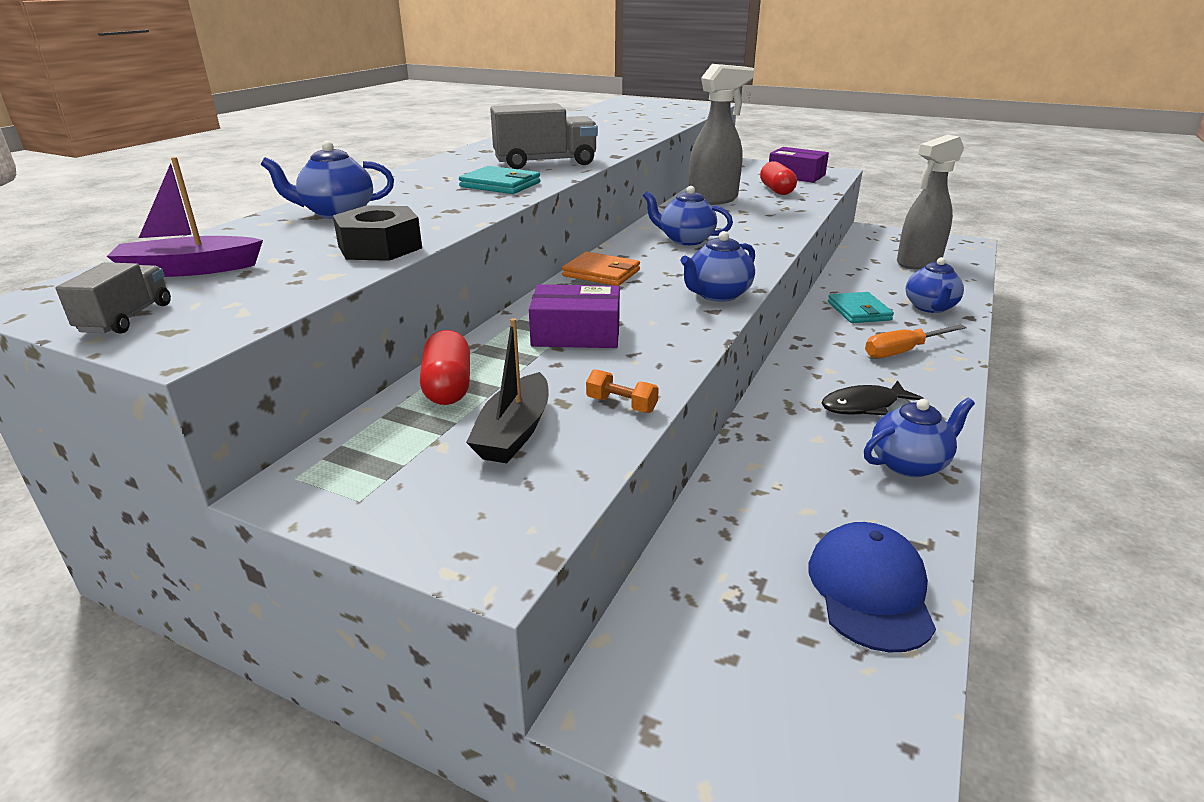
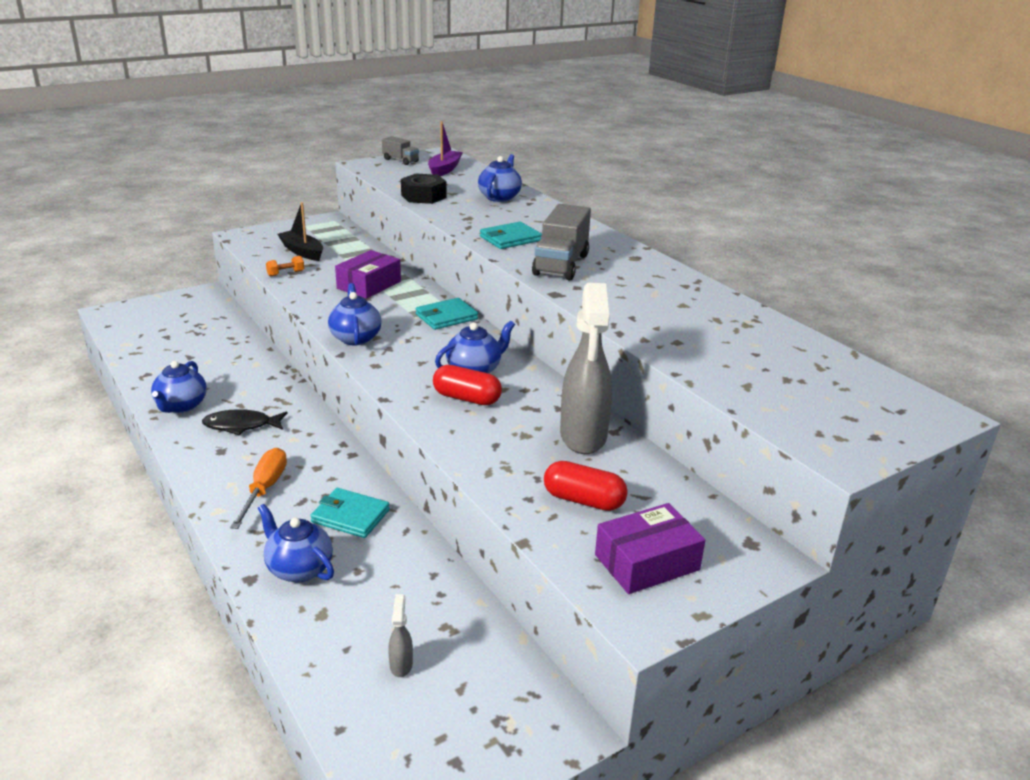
camera: 120 degrees right, 0 degrees up
red capsule [420,330,470,405] -> red capsule moved to [433,365,502,405]
orange wallet [562,252,640,286] -> turquoise wallet [416,298,478,330]
blue cap [808,522,936,652] -> none
black fish [822,381,924,415] -> black fish turned 105 degrees counterclockwise [202,409,288,435]
grey spray bottle [897,135,964,269] -> grey spray bottle [388,594,413,677], size x0.40

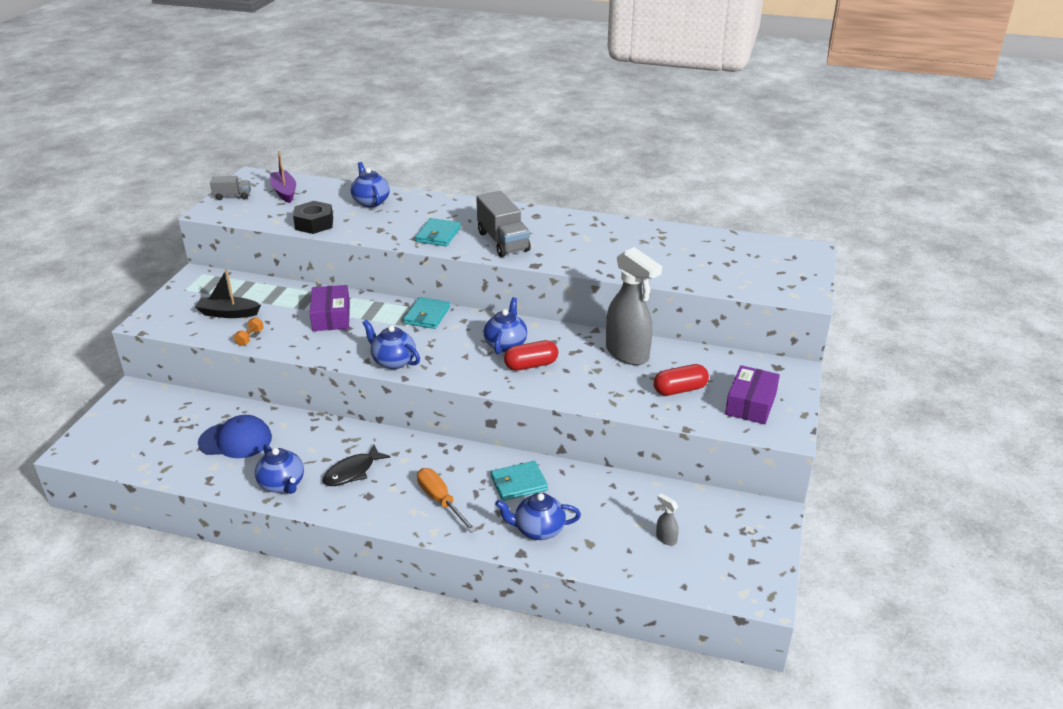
camera: 40 degrees left, 5 degrees up
none -> blue cap [198,415,272,458]

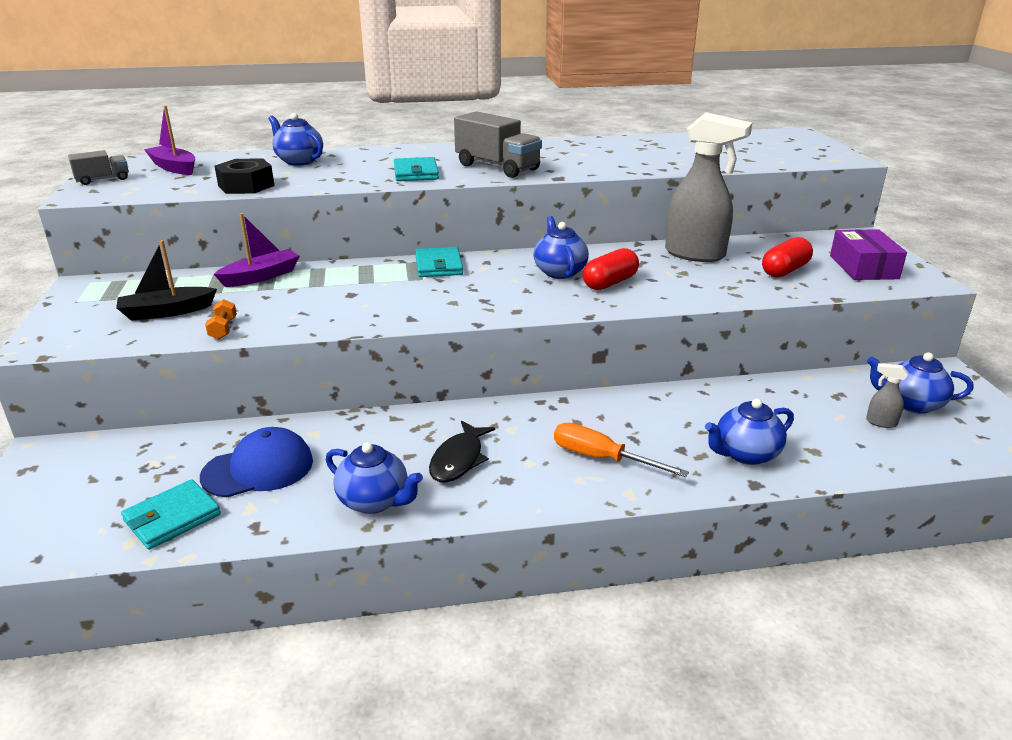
camera: 25 degrees left, 5 degrees down
purple box [309,285,350,331] -> none
blue teapot [362,320,420,369] -> blue teapot moved to [867,352,973,414]
turquoise wallet [491,461,548,501] -> turquoise wallet moved to [121,479,221,550]
none -> purple boat [214,213,300,287]

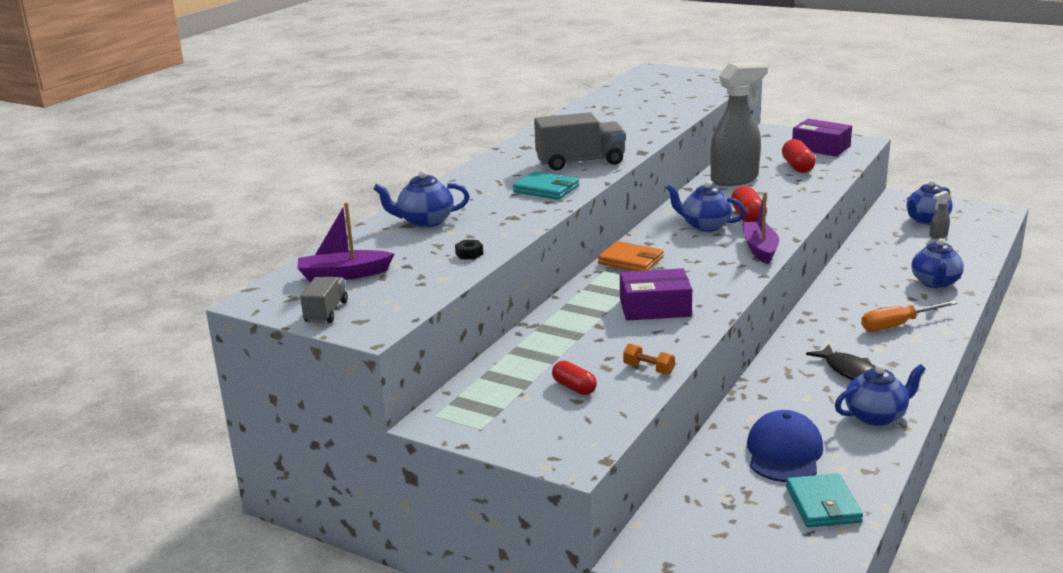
camera: 50 degrees left, 5 degrees down
black boat [116,240,217,321] -> red capsule [552,360,597,395]
purple boat [214,213,300,287] -> purple boat moved to [743,192,779,264]
black nut [215,159,274,194] -> black nut [455,240,483,259], size x0.45
turquoise wallet [415,247,463,277] -> orange wallet [598,241,664,271]
none -> purple box [620,268,692,320]

